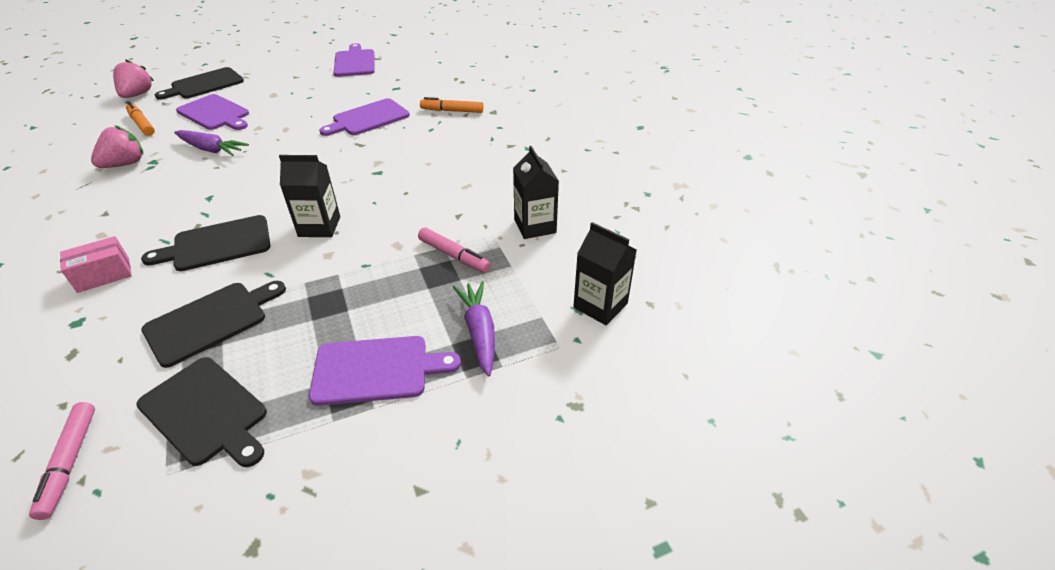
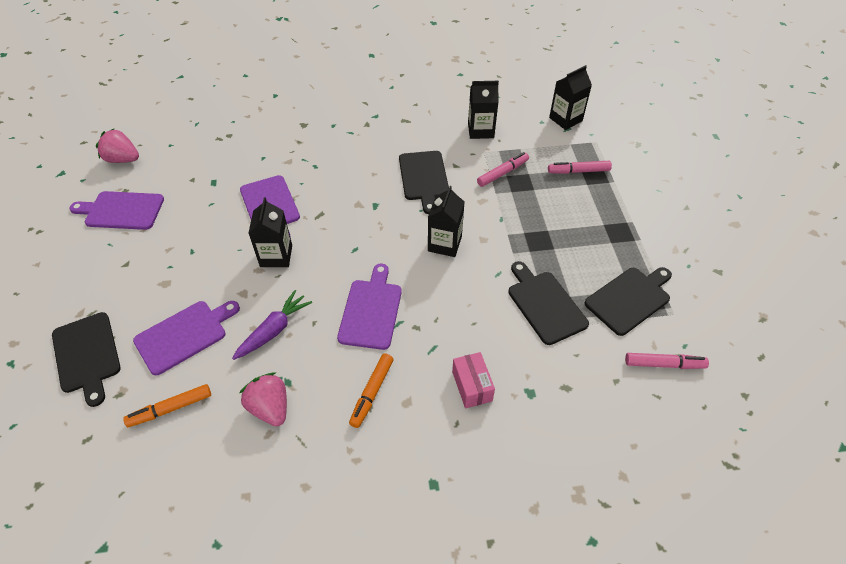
camera: 75 degrees left, 10 degrees up
pink strawberry [113,60,154,98] -> pink strawberry moved to [96,128,139,163]
black cutting board [141,215,271,271] -> black cutting board moved to [399,151,449,214]
purple cutting board [309,336,461,406] -> purple cutting board moved to [337,264,402,350]
orange marker [420,97,483,113] -> orange marker moved to [349,353,393,428]
purple carrot [453,281,495,377] -> pink marker [548,161,612,174]
none -> black carton [249,198,292,267]

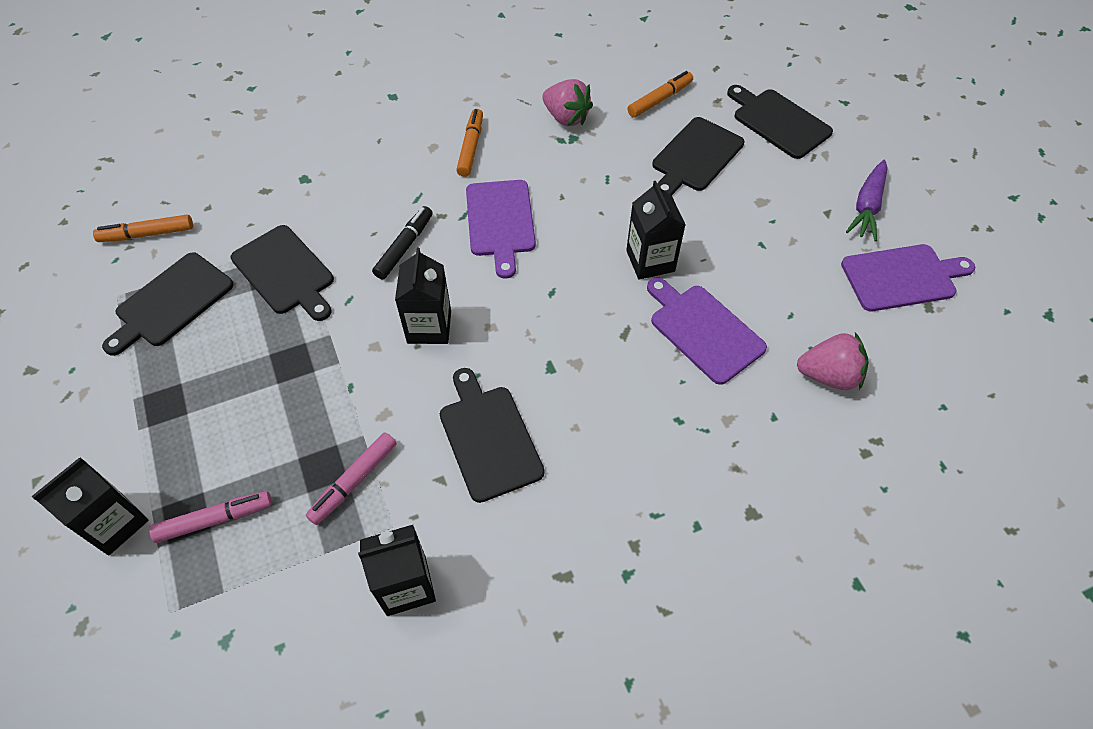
camera: 165 degrees right, 5 degrees up
pink strawberry [96,128,139,163] -> pink strawberry moved to [797,333,869,390]
purple cutting board [133,301,240,375] -> black cutting board [652,117,744,195]
purple carrot [232,290,312,360] -> purple carrot moved to [846,160,887,241]
pink box [452,352,495,408] -> none
black carton [549,65,592,130] -> black carton moved to [31,457,149,556]
pink marker [625,353,709,369] -> orange marker [93,215,193,242]
none -> black marker [372,206,433,279]

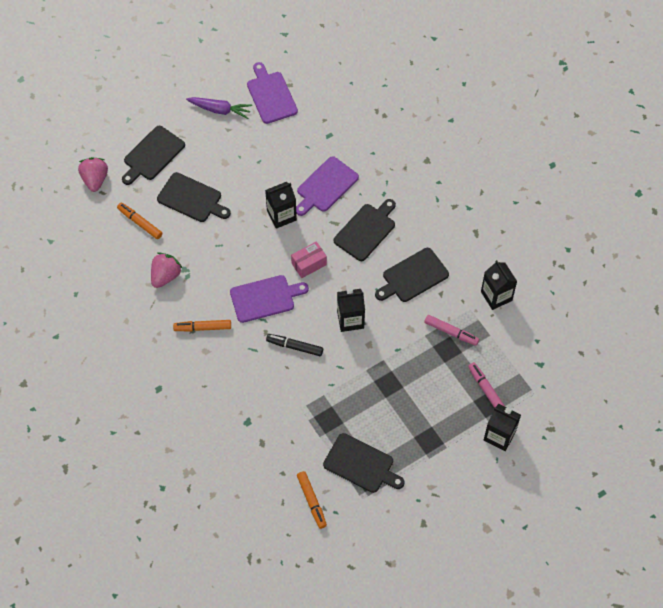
camera: 100 degrees left, 5 degrees up
black cutting board [231,225,334,321] -> black cutting board moved to [334,199,396,261]
pink strawberry [797,333,869,390] -> pink strawberry moved to [78,157,108,192]
none -> pink box [291,241,327,278]

